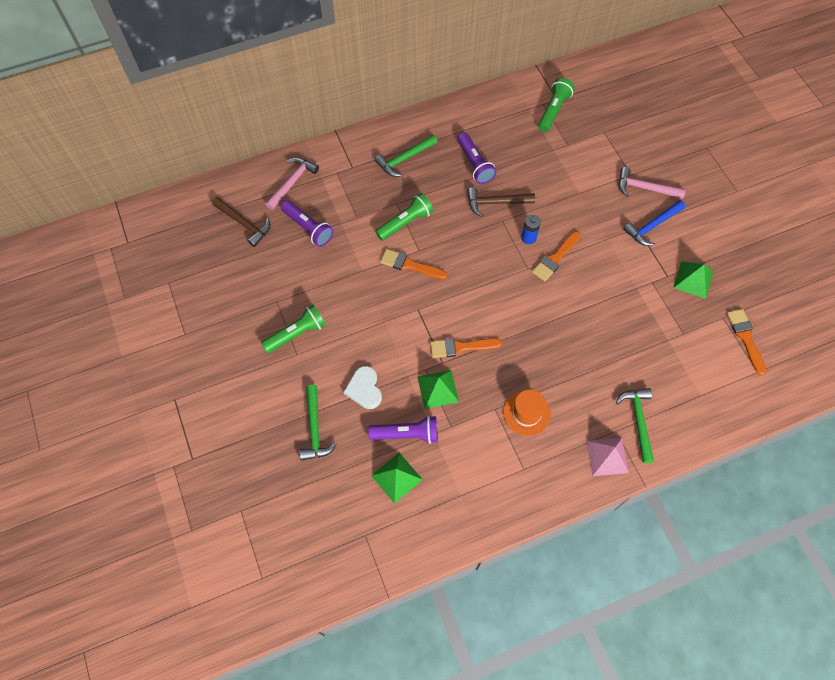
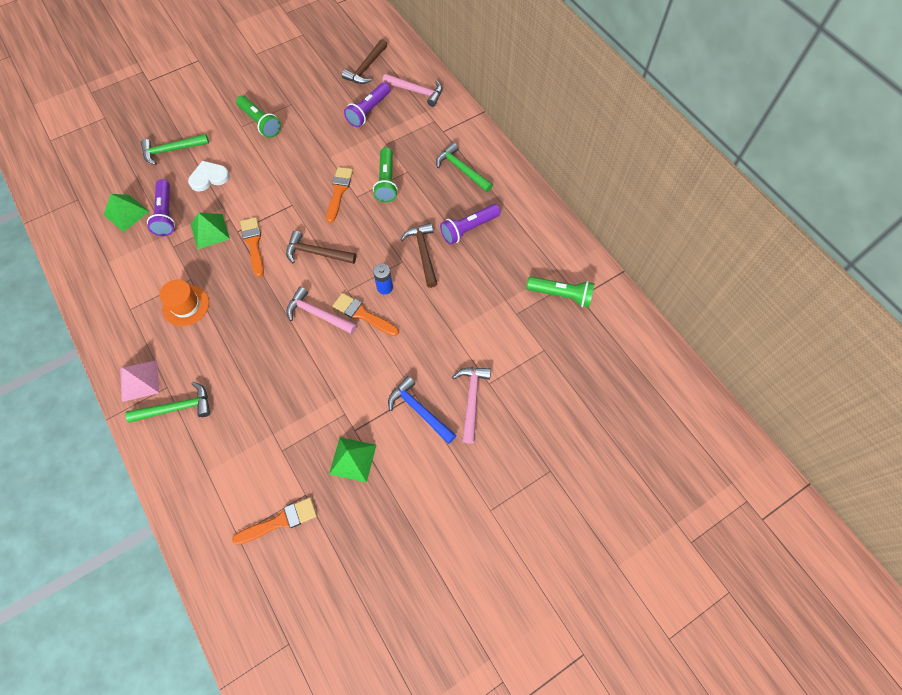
camera: 80 degrees right, 0 degrees up
green flashlight [375,193,434,241] -> green flashlight turned 45 degrees clockwise [373,147,398,202]
none -> brown hammer [286,231,356,264]
none -> pink hammer [286,287,357,334]

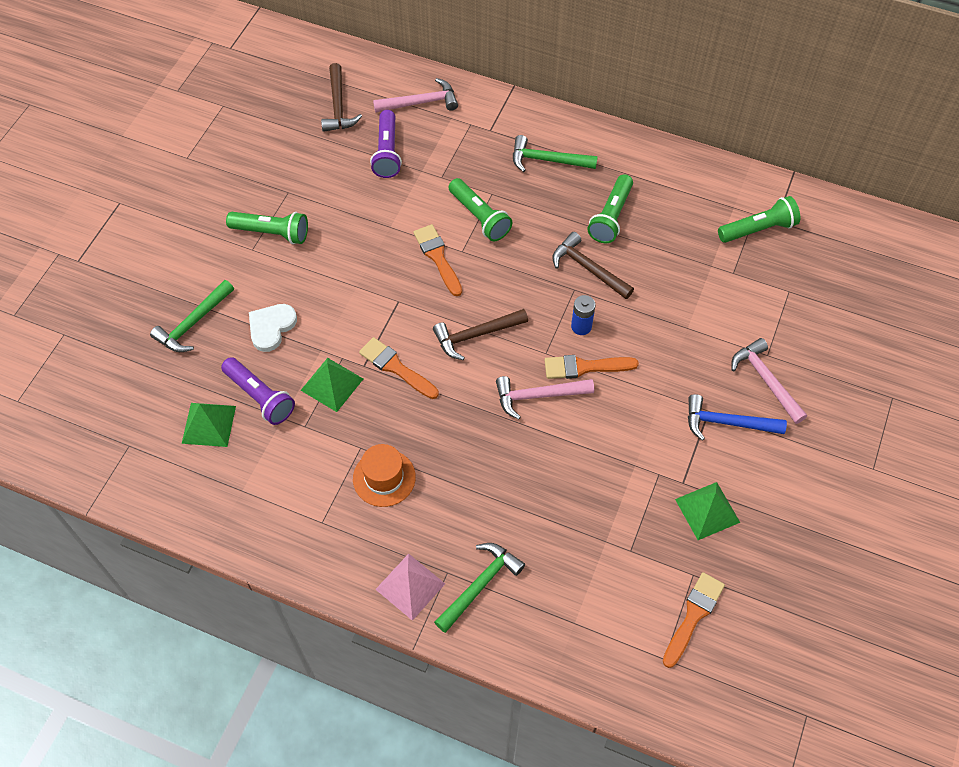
camera: 35 degrees left, 5 degrees down
purple flashlight [440,204,501,245] -> green flashlight [588,174,633,243]

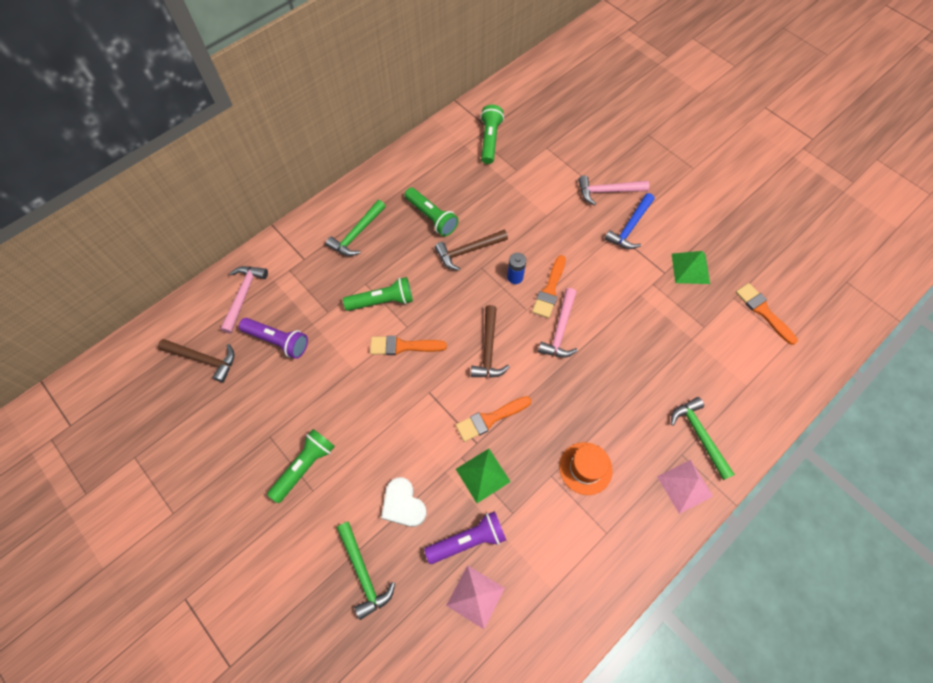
camera: 65 degrees left, 5 degrees up
green pyramid [182,403,236,447] -> pink pyramid [446,565,505,629]

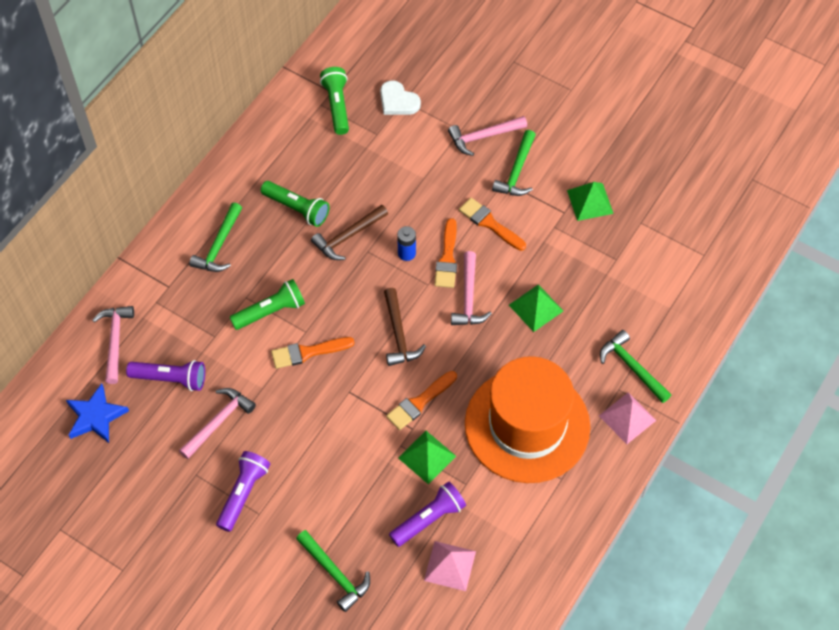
camera: 15 degrees left, 5 degrees down
brown hammer [158,339,235,382] -> blue star [66,383,129,443]
green flashlight [267,429,335,503] -> purple flashlight [216,451,270,532]
white heart [381,477,427,527] -> white heart moved to [380,80,421,115]
orange hat [559,442,613,495] -> orange hat [465,356,590,483], size x2.30
blue hammer [605,193,654,249] -> green hammer [492,130,536,196]
orange brush [736,283,798,345] -> orange brush moved to [459,198,526,251]
none -> pink hammer [179,388,256,459]
none -> green pyramid [509,284,563,332]

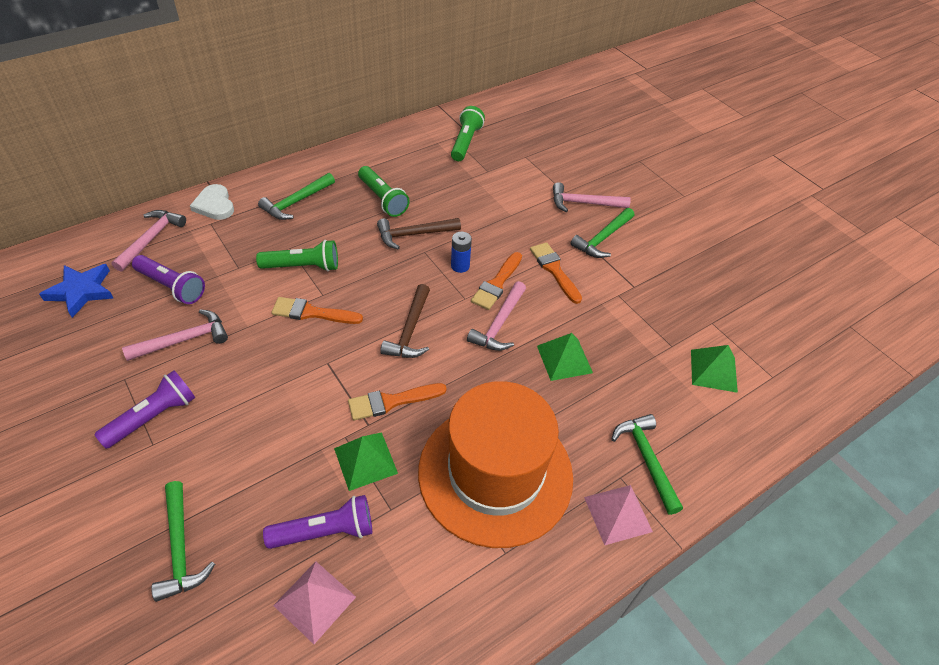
camera: 20 degrees right, 10 degrees down
white heart [380,80,421,115] -> white heart moved to [190,184,234,220]
green pyramid [567,182,614,221] -> green pyramid moved to [691,345,738,393]

